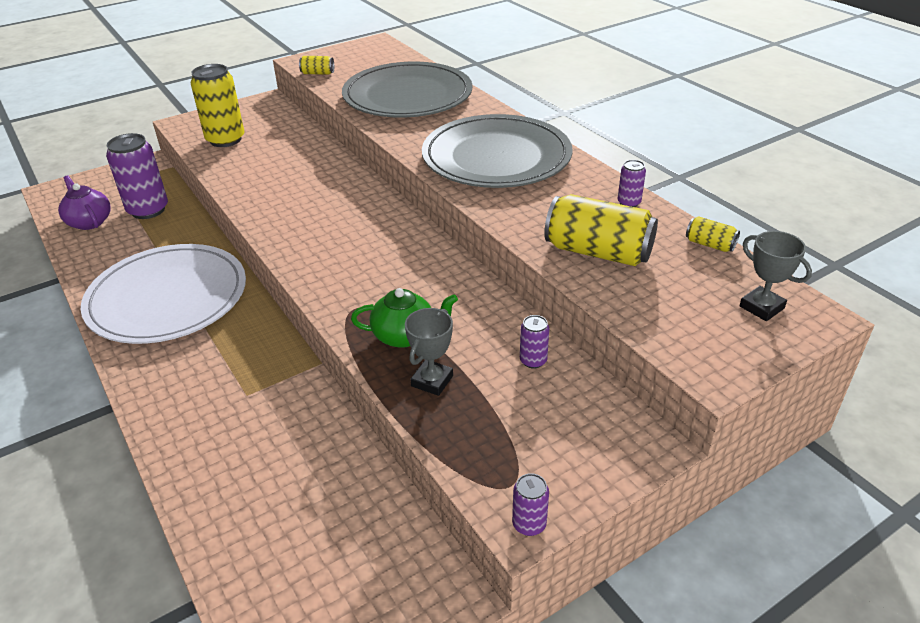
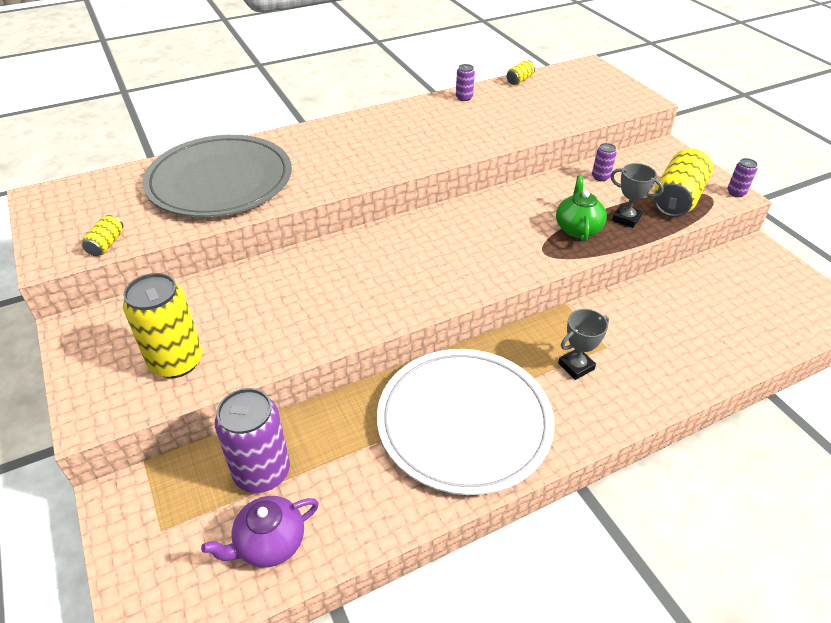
camera: 85 degrees left, 5 degrees up
grey plate [422,114,572,188] -> none
yellow can [544,194,658,266] -> yellow can moved to [654,148,713,217]
grey trophy [739,231,812,321] -> grey trophy moved to [558,309,609,380]

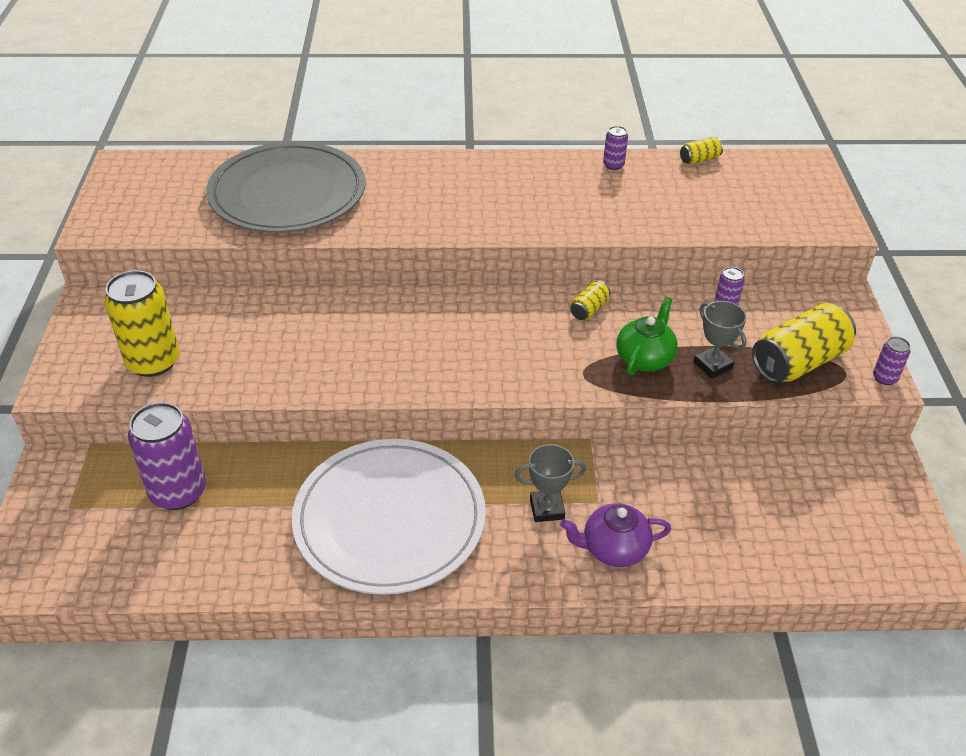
camera: 25 degrees right, 0 degrees up
yellow can [82,215,123,256] -> yellow can moved to [570,281,610,320]
purple teapot [201,496,319,568] -> purple teapot moved to [560,503,671,567]

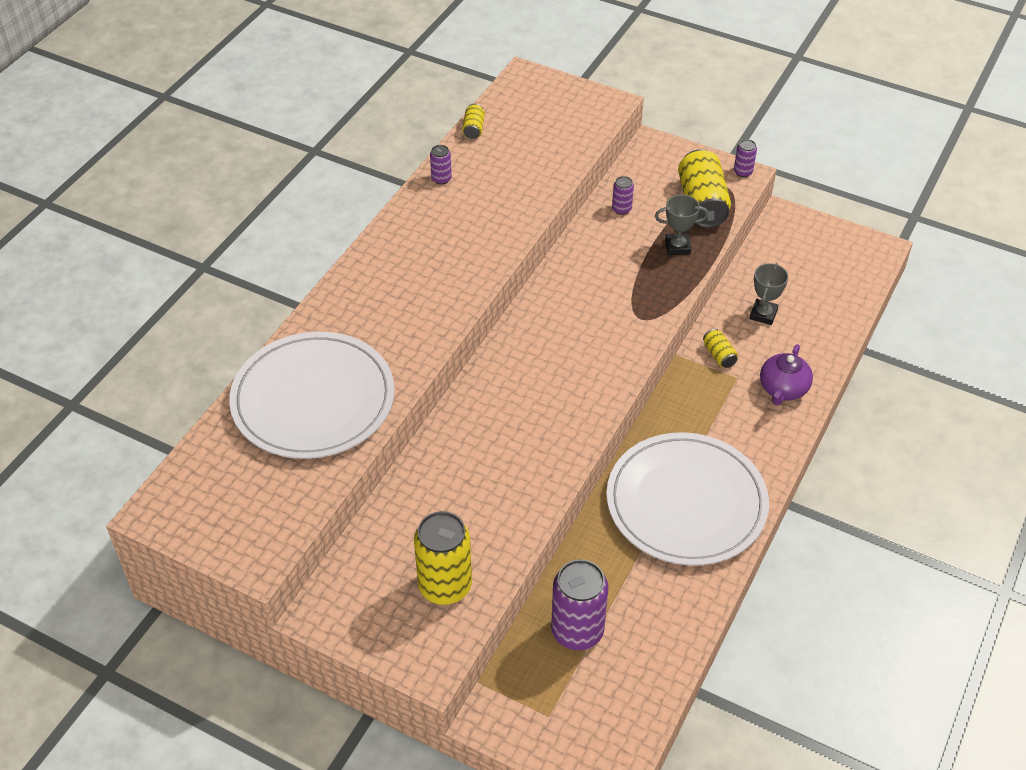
camera: 60 degrees left, 5 degrees up
grey plate [206,142,366,233] -> white plate [229,332,395,459]
grey trophy [514,444,586,522] -> grey trophy moved to [750,263,788,325]
yellow can [570,281,610,320] -> yellow can moved to [703,329,738,368]
green teapot [616,297,678,376] -> none

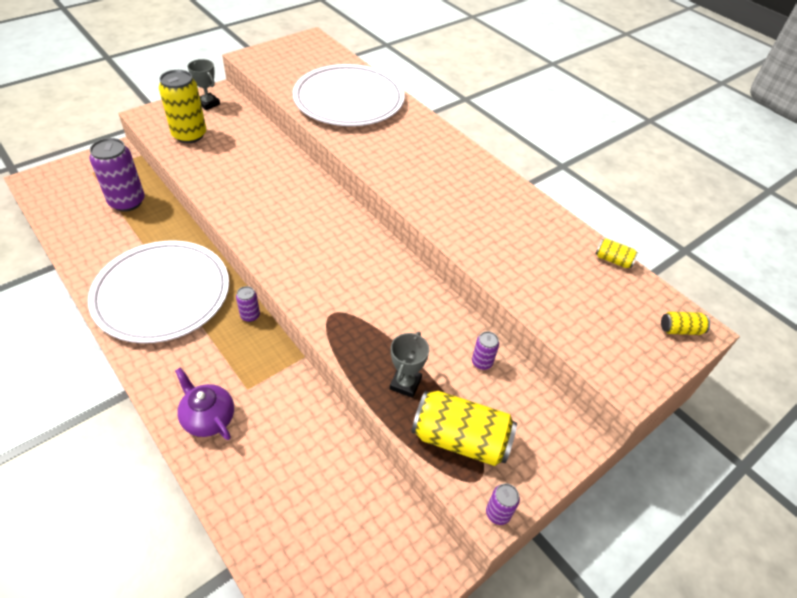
camera: 110 degrees right, 0 degrees up
purple can [430,145,452,184] -> purple can moved to [236,286,260,322]
yellow can [703,329,738,368] -> yellow can moved to [661,312,710,335]
grey trophy [750,263,788,325] -> grey trophy moved to [188,59,220,110]

